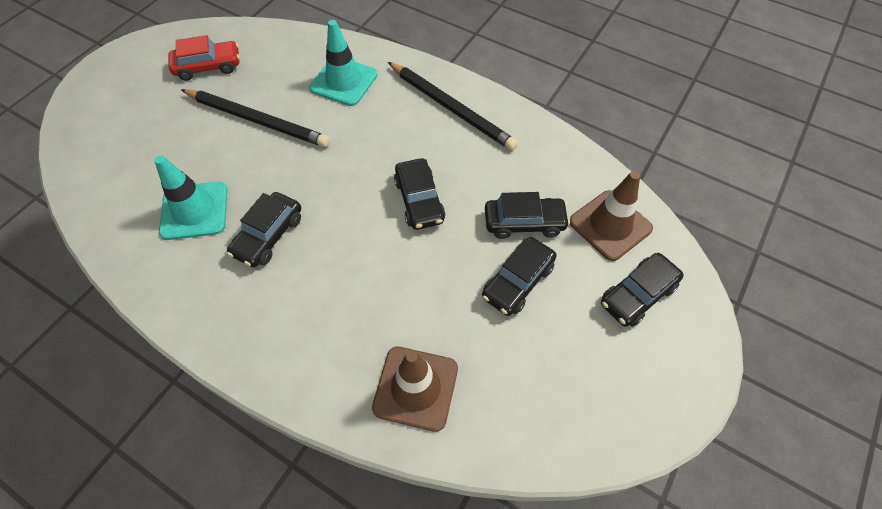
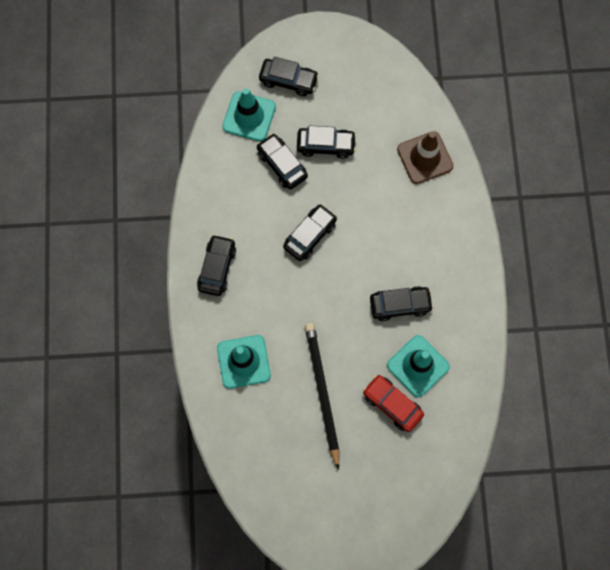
camera: 125 degrees left, 15 degrees up
red car [169,35,240,81] -> red car moved to [363,375,424,432]
black pencil [388,62,518,151] -> black car [197,234,236,296]
brown traffic cone [570,171,653,261] -> turquoise traffic cone [222,88,276,142]

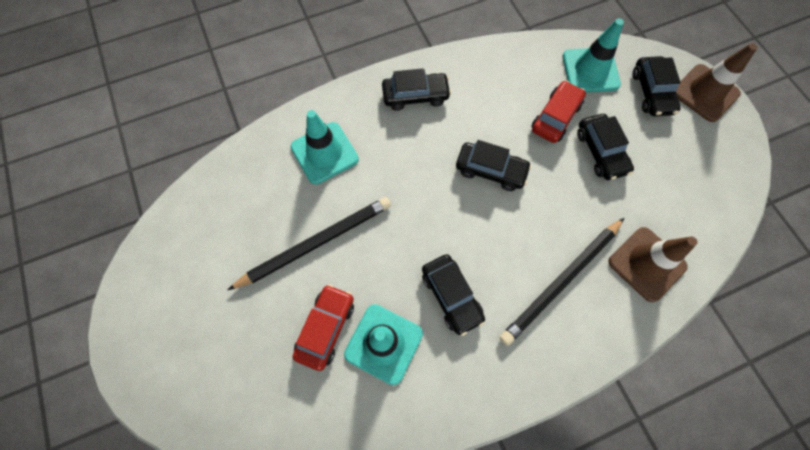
camera: 70 degrees right, 5 degrees down
black car [257,133,308,190] -> red car [531,80,586,143]
none -> black pencil [500,218,624,346]
none -> brown traffic cone [676,43,758,122]

